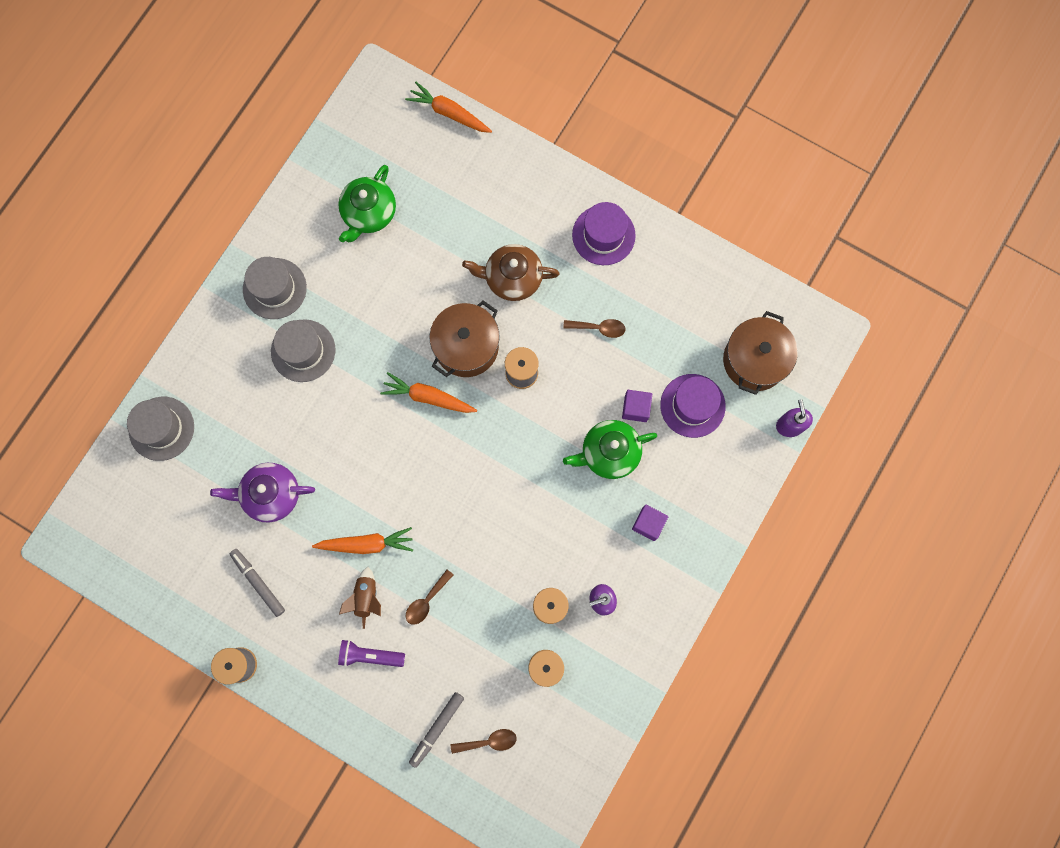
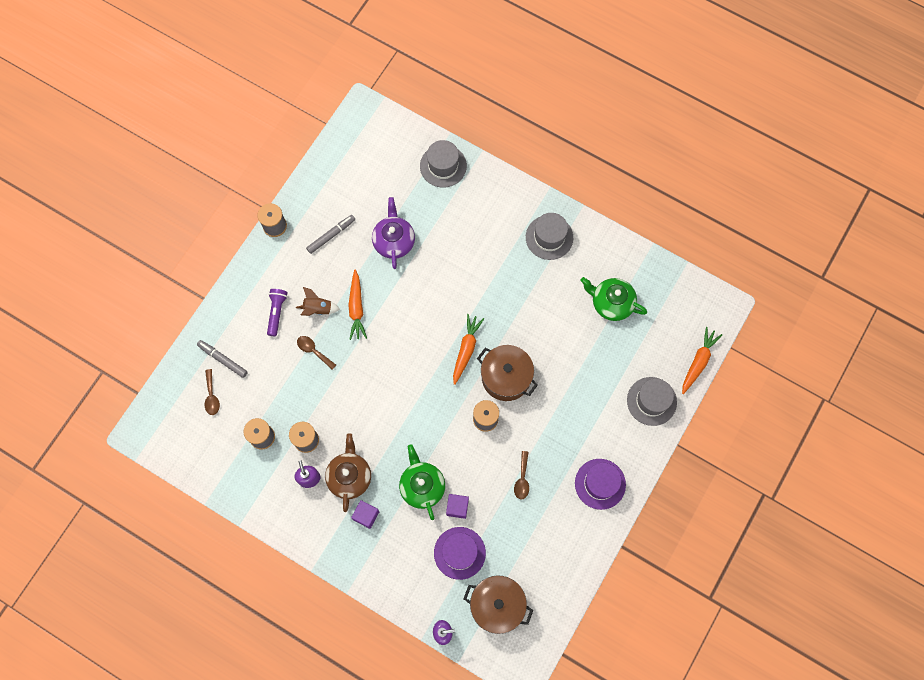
camera: 90 degrees right, 5 degrees down
grey hat [271,319,335,382] -> grey hat moved to [627,377,677,426]
brown teapot [462,244,560,301] -> brown teapot moved to [325,433,371,512]

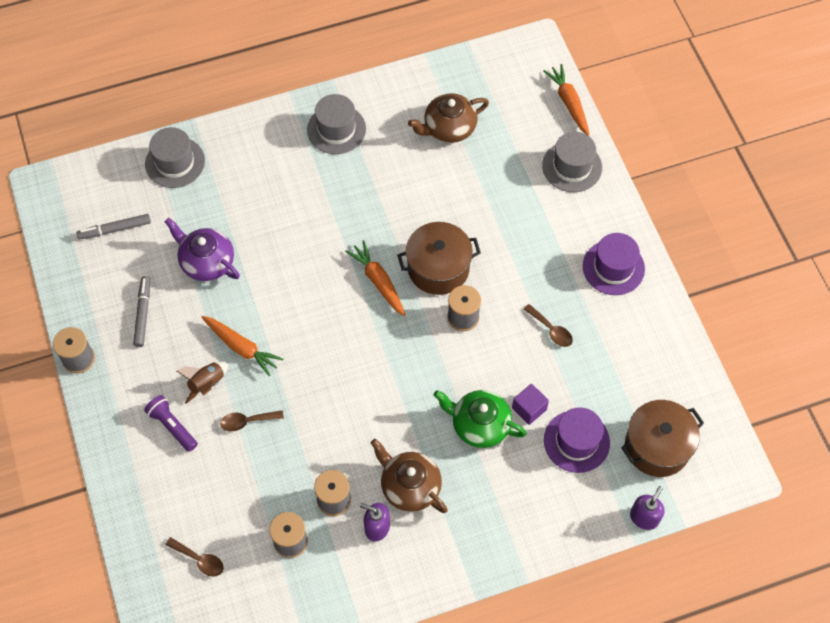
camera: 50 degrees left, 10 degrees down
grey marker [197,340,248,378] -> grey marker moved to [76,214,151,240]
purple cube [351,500,379,529] -> none
green teapot [581,277,647,321] -> brown teapot [408,93,489,143]

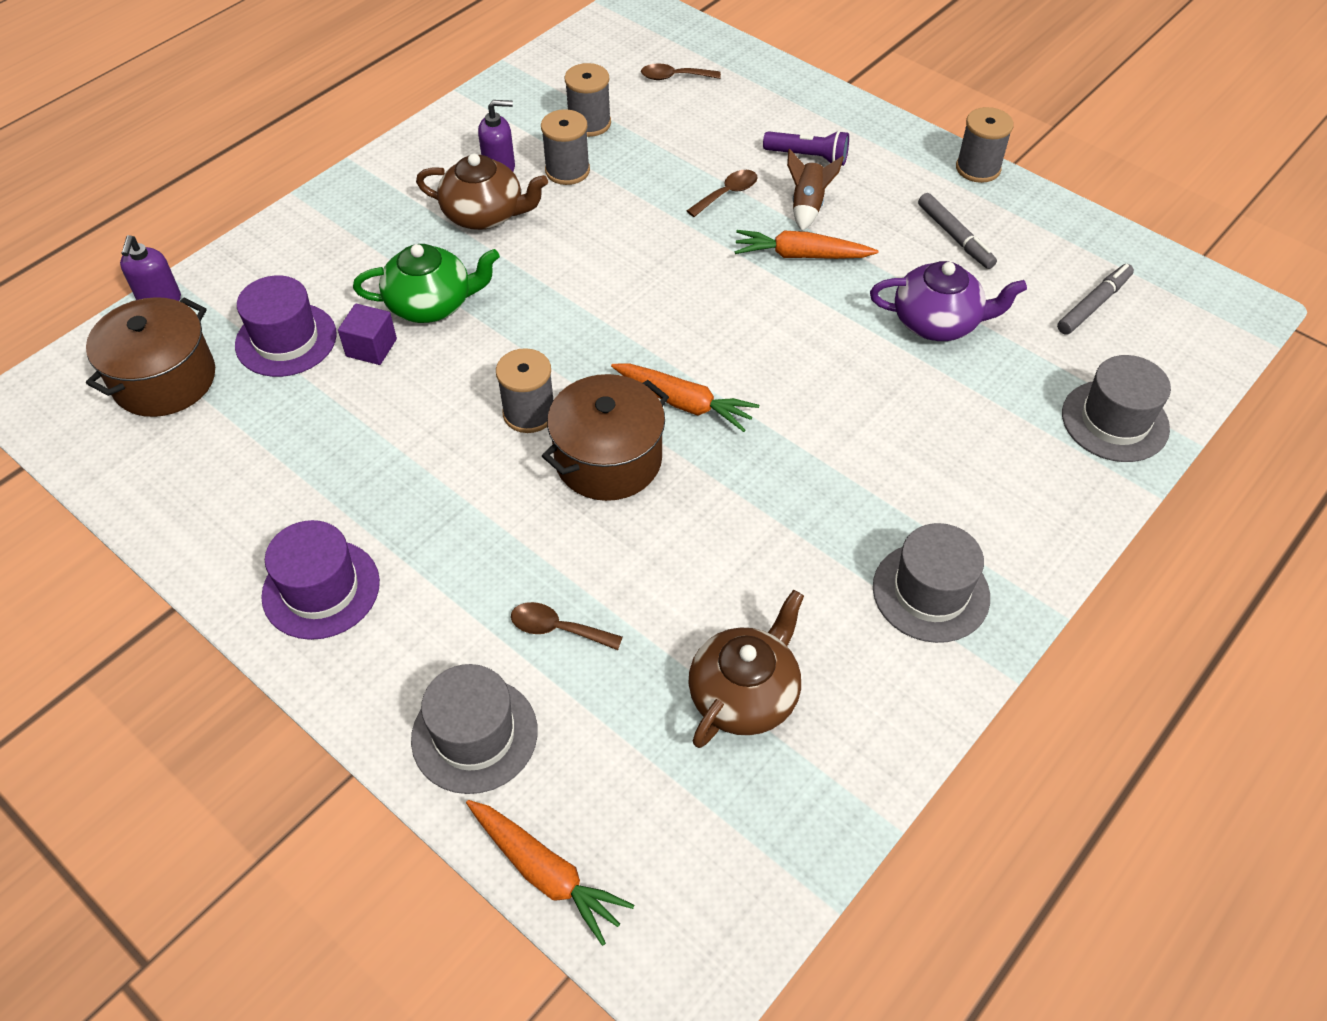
camera: 150 degrees right, 10 degrees down
brown spoon [524,304,573,347] -> brown spoon moved to [511,602,623,650]

